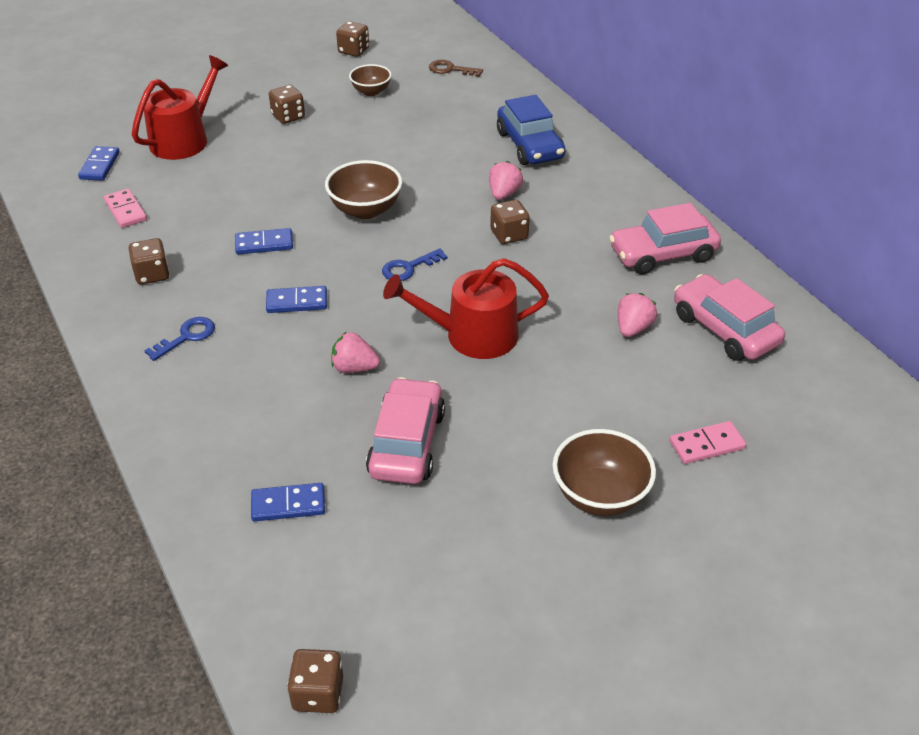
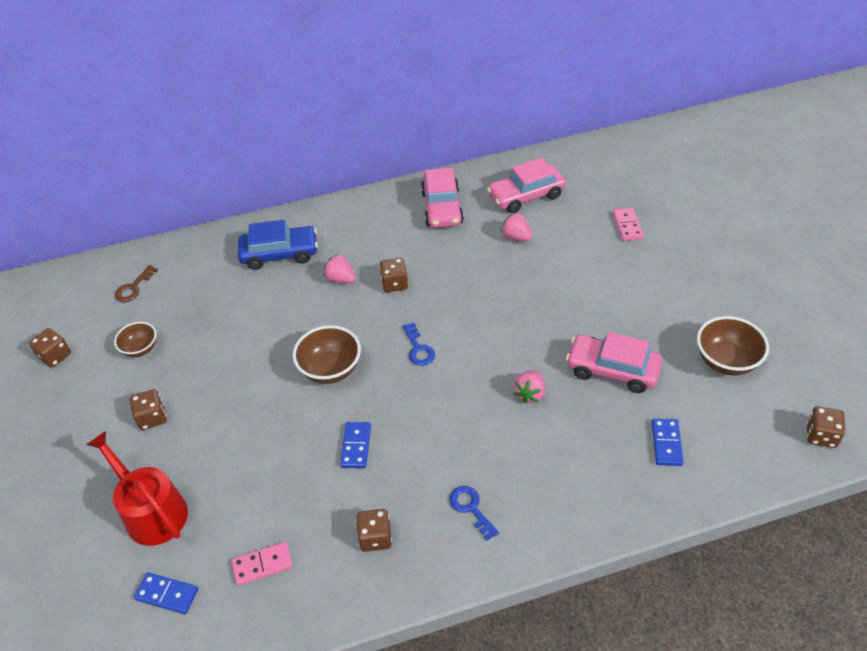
camera: 75 degrees left, 5 degrees up
blue domino [266,286,327,313] -> none
red watering can [383,258,549,359] -> none
brown bowl [553,429,656,516] -> brown bowl moved to [697,316,769,376]

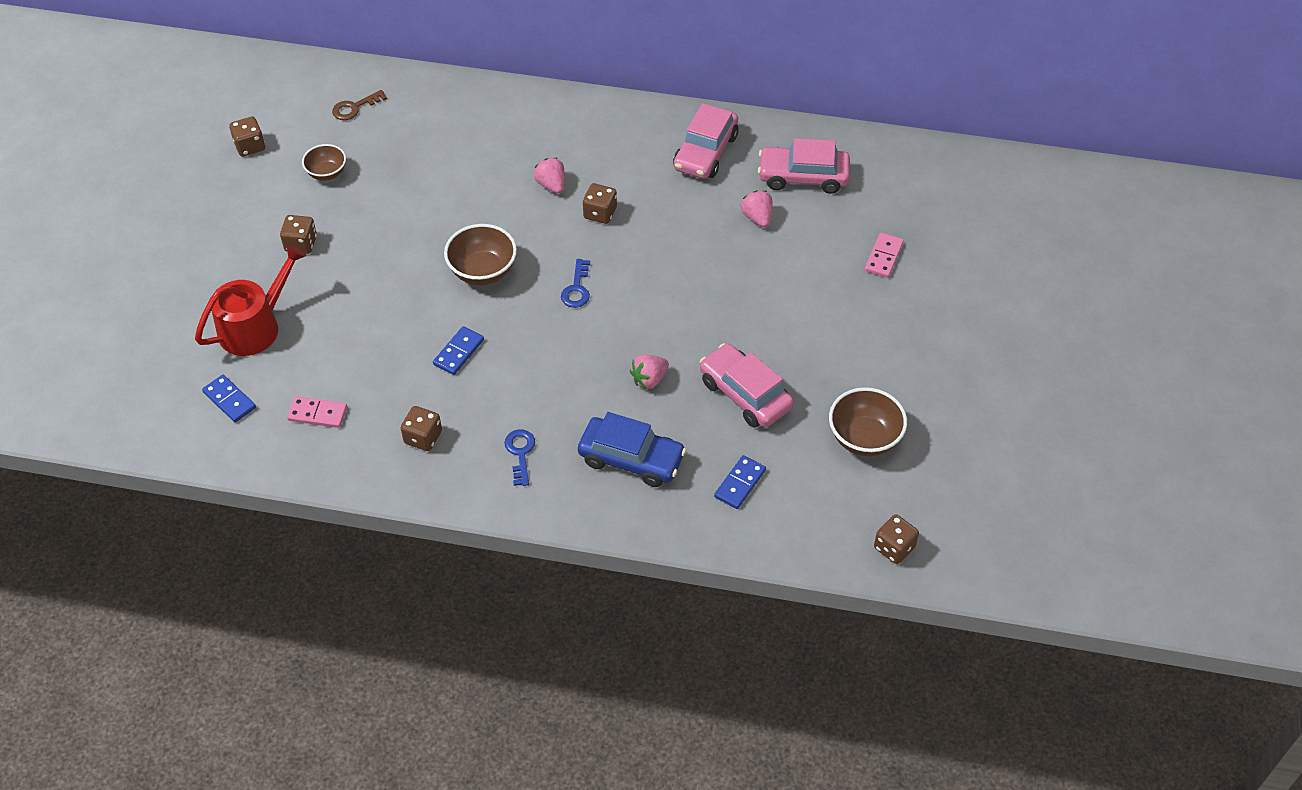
camera: 25 degrees right, 5 degrees up
red watering can [86,431,188,546] -> red watering can turned 60 degrees clockwise [195,244,306,356]
blue car [238,220,318,270] -> blue car moved to [578,412,686,487]

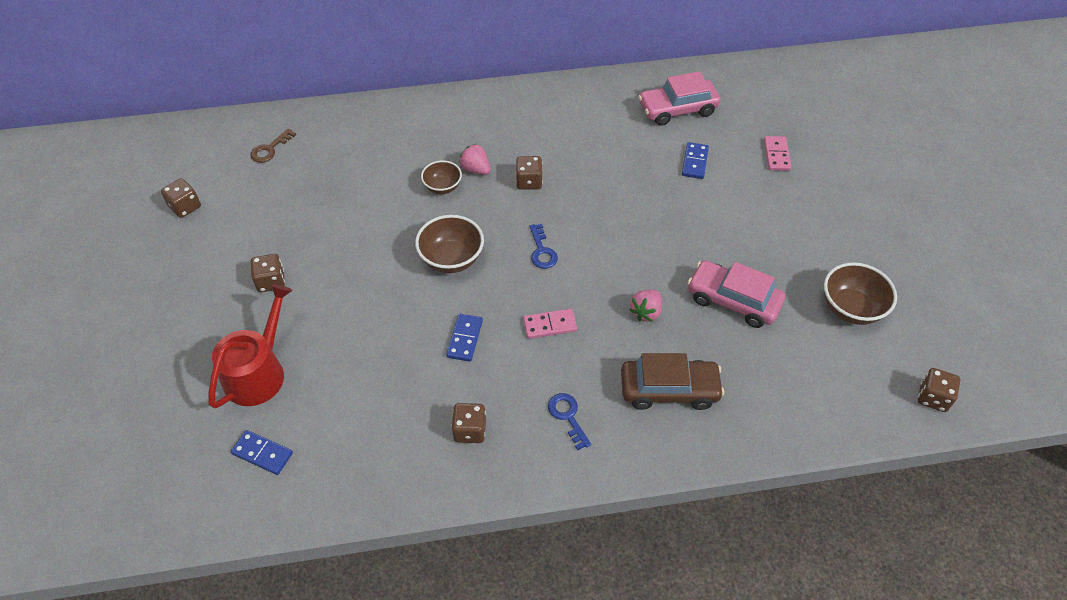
camera: 20 degrees left, 0 degrees up
pink domino [287,396,347,428] -> pink domino moved to [523,309,577,339]
brown bowl [302,144,346,181] -> brown bowl moved to [421,161,462,194]
blue car [578,412,686,487] -> brown car [621,353,724,410]
pink car [673,103,738,179] -> none
blue domino [714,455,766,509] -> blue domino moved to [682,142,709,179]
pink strawberry [741,190,772,227] -> none

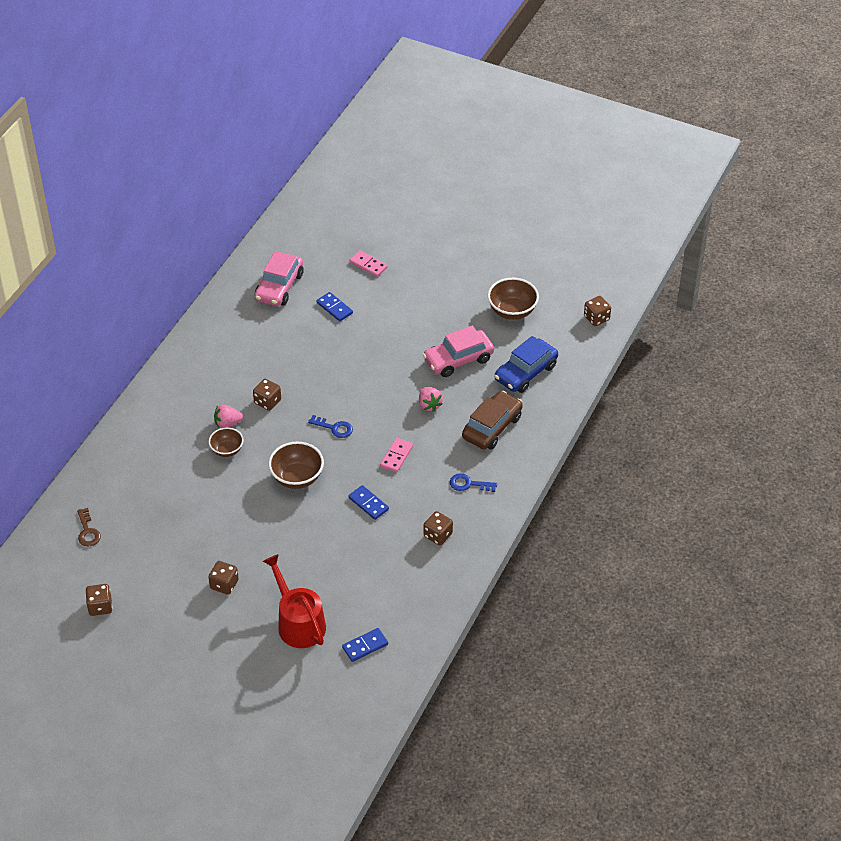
camera: 55 degrees left, 5 degrees down
none -> blue car [494,336,558,393]

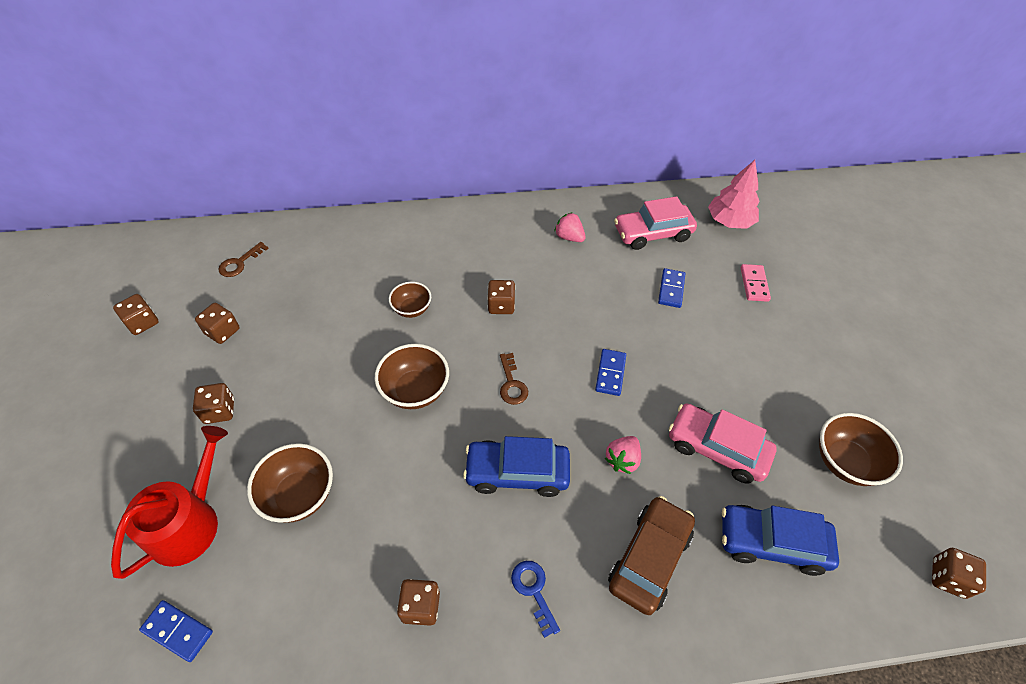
camera: 55 degrees right, 5 degrees up
pink strawberry [214,404,243,428] -> pink strawberry moved to [554,213,585,242]
blue key [308,415,353,438] -> brown key [500,353,528,405]
blue domino [348,485,389,520] -> blue domino moved to [595,349,626,396]
pink domino [380,438,413,473] -> blue car [463,436,570,497]
brown car [462,391,522,450] -> brown car turned 60 degrees counterclockwise [608,496,695,615]
none -> brown dice [195,303,240,344]
none -> brown bowl [247,443,333,523]
none -> pink tree [708,160,760,229]

